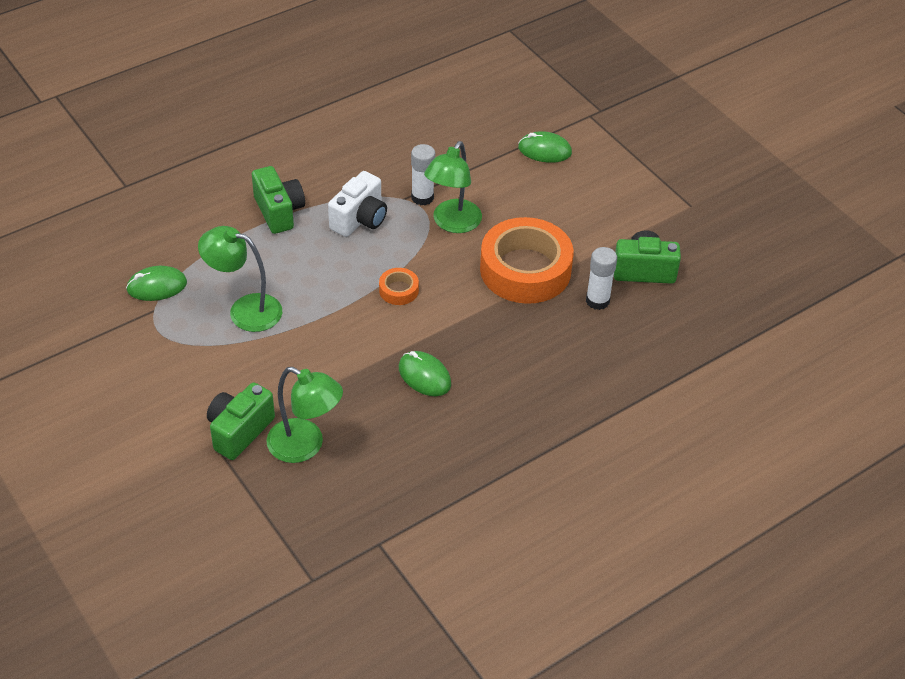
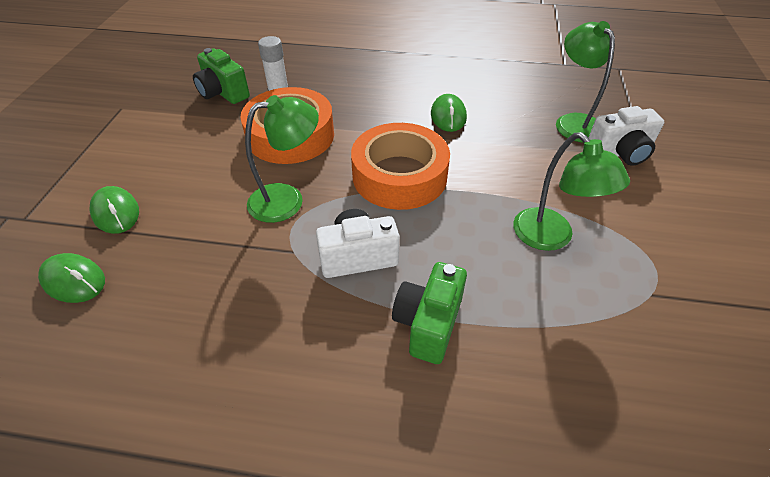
camera: 135 degrees left, 0 degrees up
green mouse [126,266,187,301] -> green mouse moved to [38,253,105,303]
green camera [207,382,275,460] -> white camera [589,106,664,166]
orange tape [379,268,419,305] -> orange tape [351,123,450,210], size x2.34
white glue stick [411,144,435,205] -> none

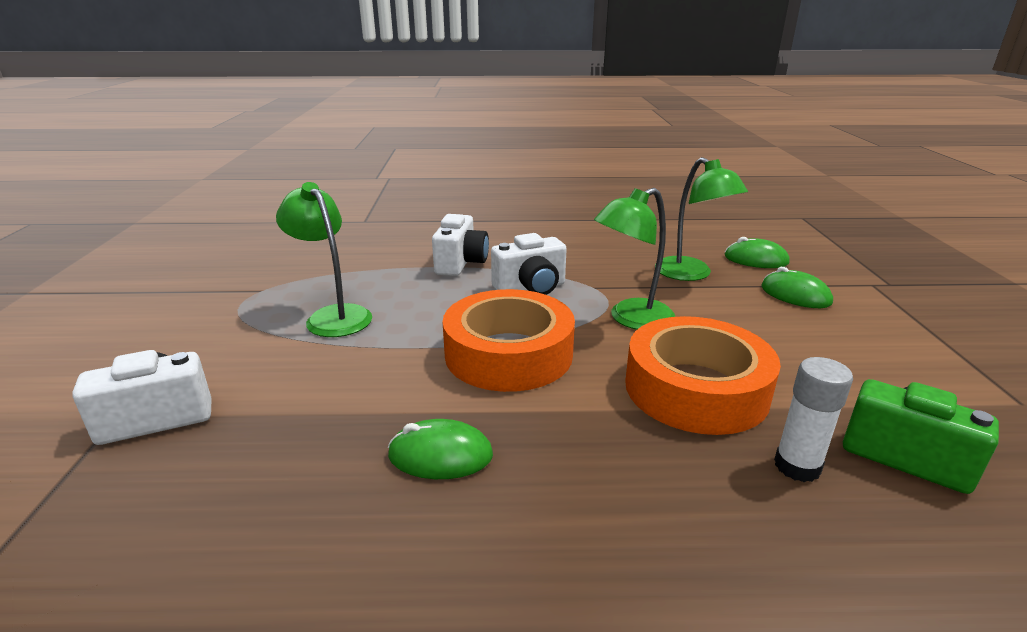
camera: 170 degrees right, 20 degrees down
green camera [392,262,467,364] -> white camera [432,214,489,276]
green mouse [431,94,467,132] -> green mouse turned 75 degrees counterclockwise [388,419,493,479]
green lamp [556,21,615,142] -> green lamp moved to [655,157,748,281]

